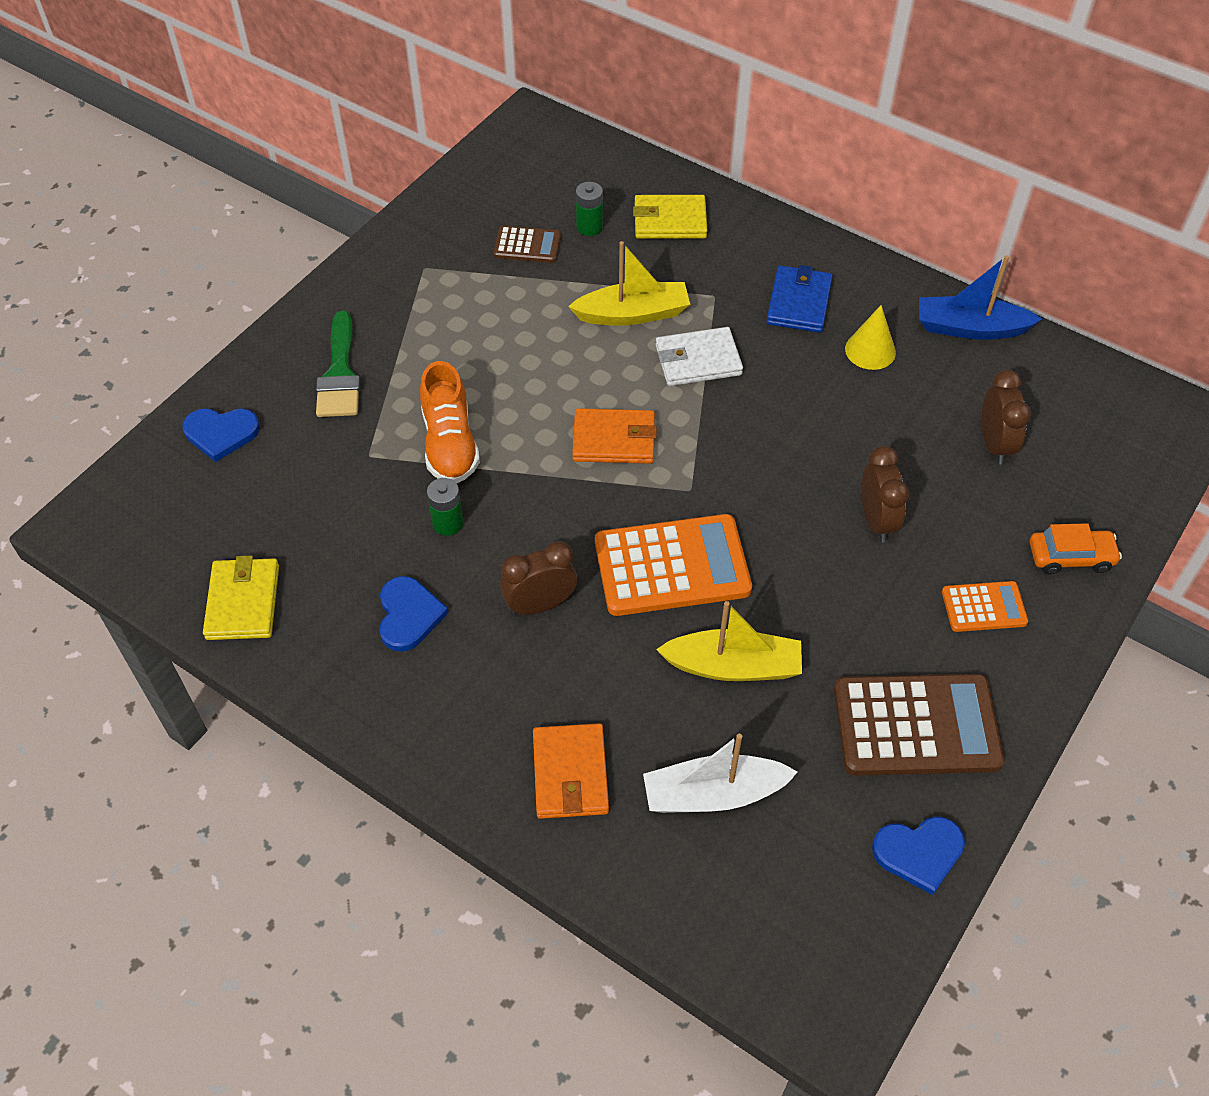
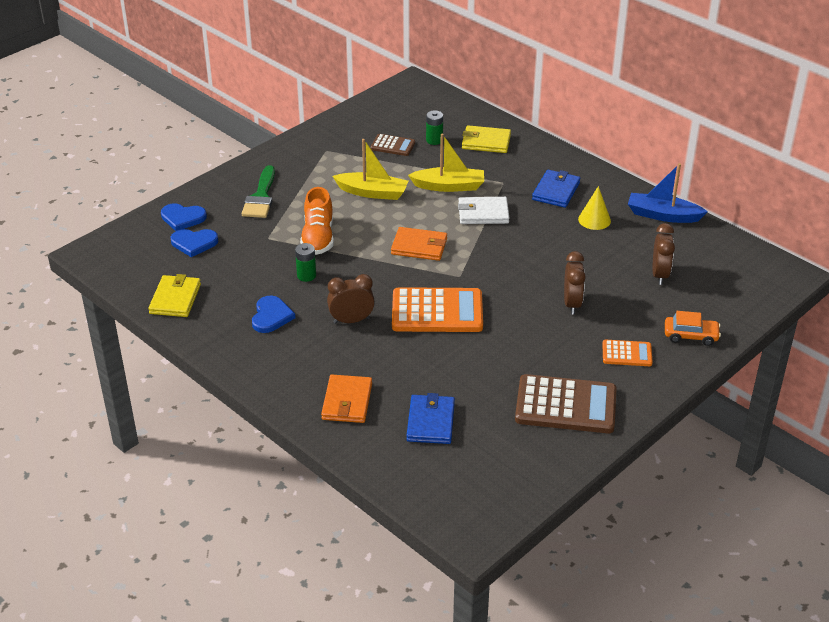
camera: 10 degrees right, 15 degrees down
white boat [643,734,798,813] -> blue wallet [407,393,455,444]
yellow boat [656,601,802,681] -> yellow boat moved to [332,139,408,200]
blue heart [872,817,965,895] -> blue heart moved to [171,229,218,257]

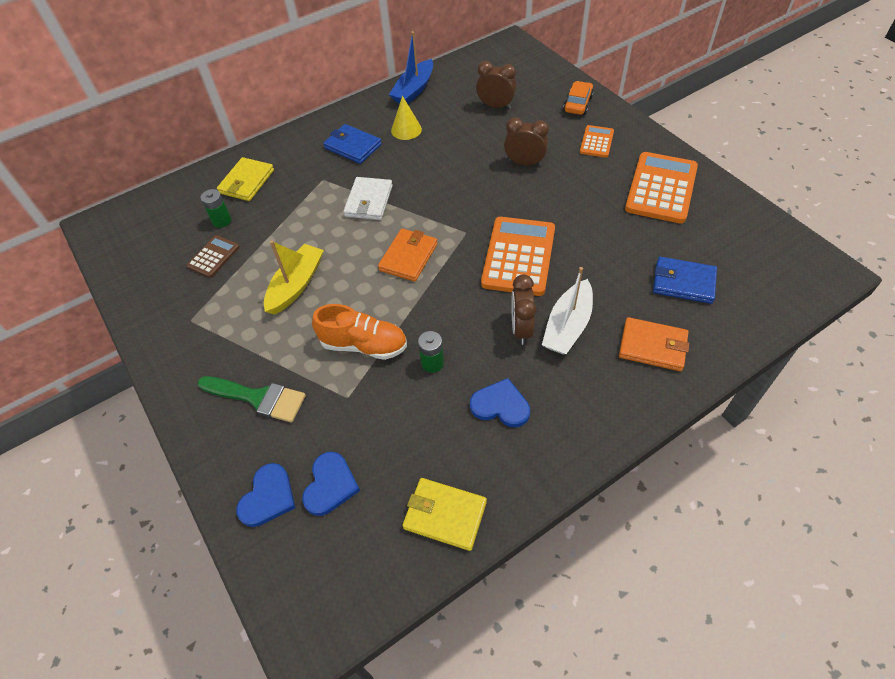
camera: 75 degrees left, 15 degrees up
yellow boat [408,134,484,192] -> none
brown calculator [515,374,617,433] -> orange calculator [625,152,698,224]
none -> white boat [542,267,593,354]

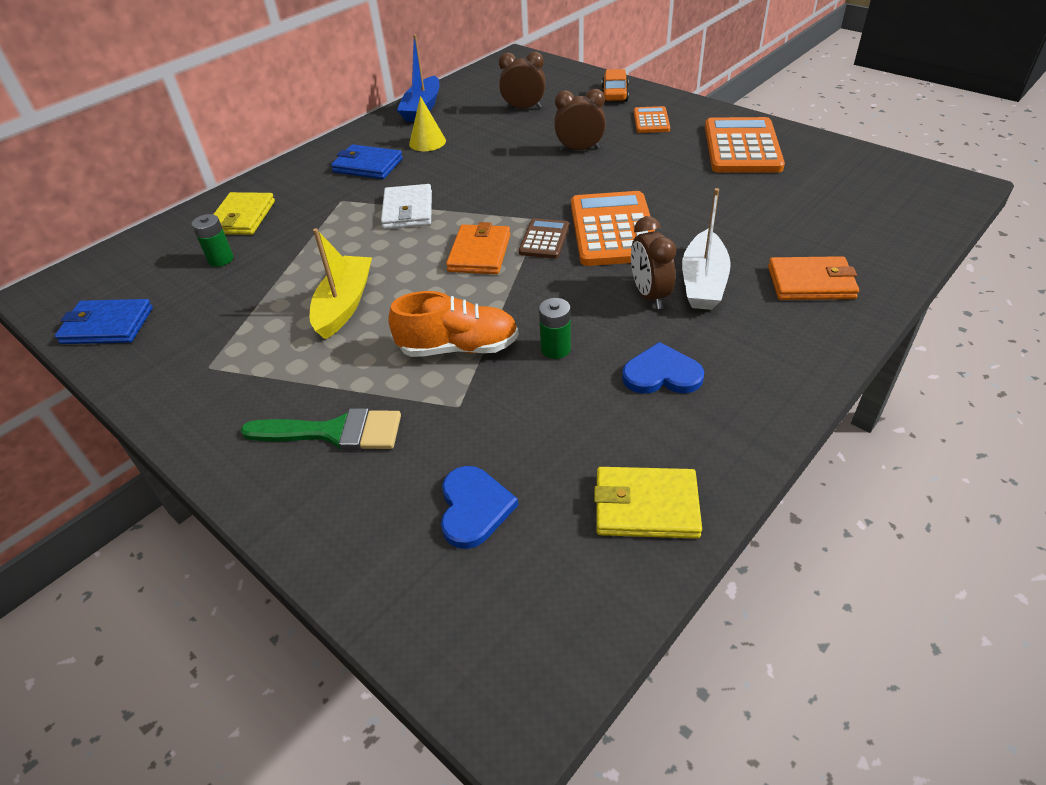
camera: 15 degrees left, 10 degrees down
brown calculator [186,235,240,278] -> brown calculator moved to [519,218,569,258]
blue heart [236,463,295,527] -> none
blue wallet [653,257,717,304] -> blue wallet moved to [55,299,153,344]

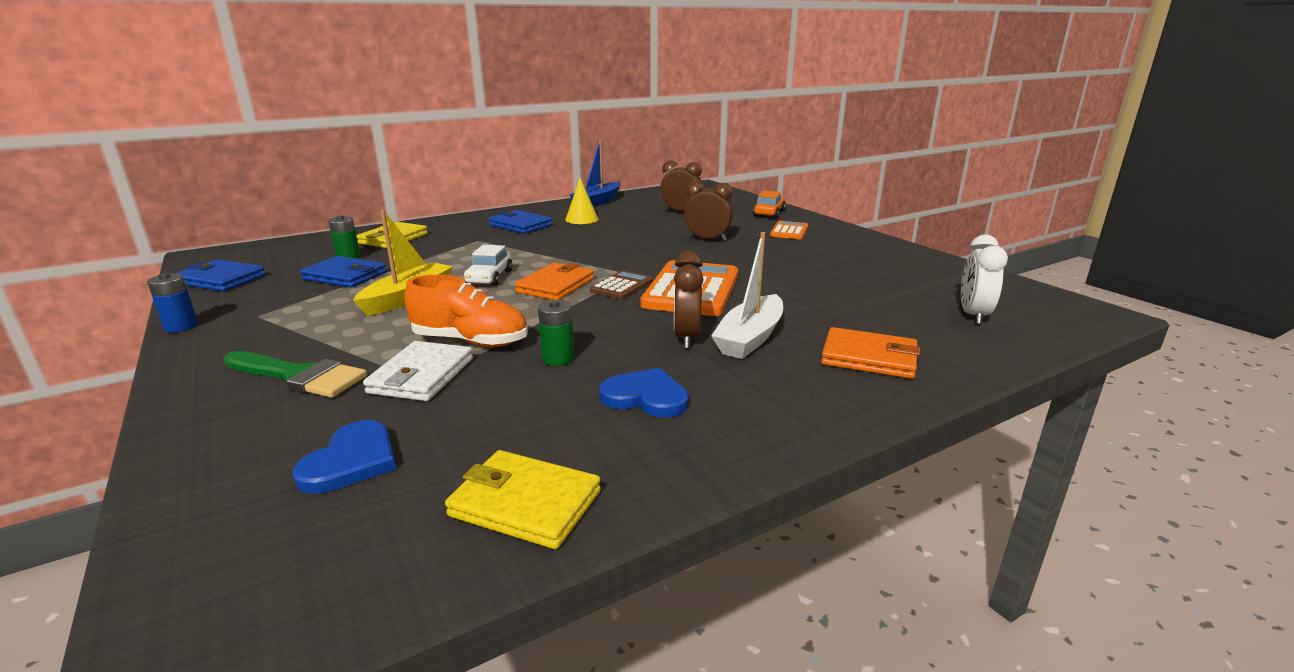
camera: 15 degrees right, 20 degrees down
white wallet [381,184,432,229] -> white wallet moved to [363,341,473,401]
orange calculator [705,117,785,173] -> none
none -> blue battery [147,273,198,332]
none -> blue wallet [300,256,387,288]
none -> white car [464,245,513,286]
none -> white clock [961,234,1008,324]

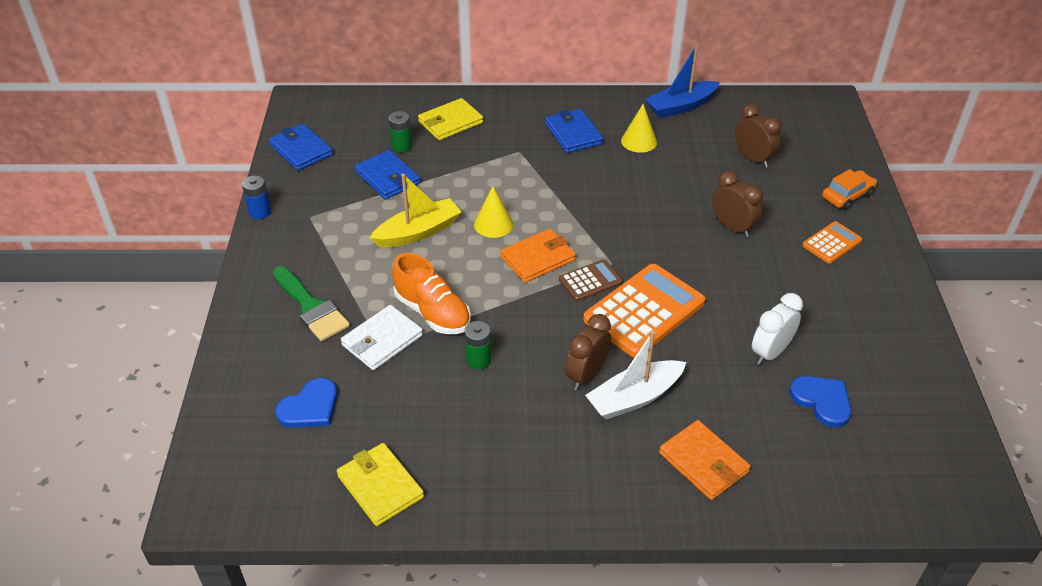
camera: 30 degrees right, 20 degrees up
white car [464,245,513,286] -> yellow cone [474,186,513,238]
blue heart [599,368,689,418] -> blue heart moved to [789,376,851,428]
white clock [961,234,1008,324] -> white clock moved to [752,293,803,365]

